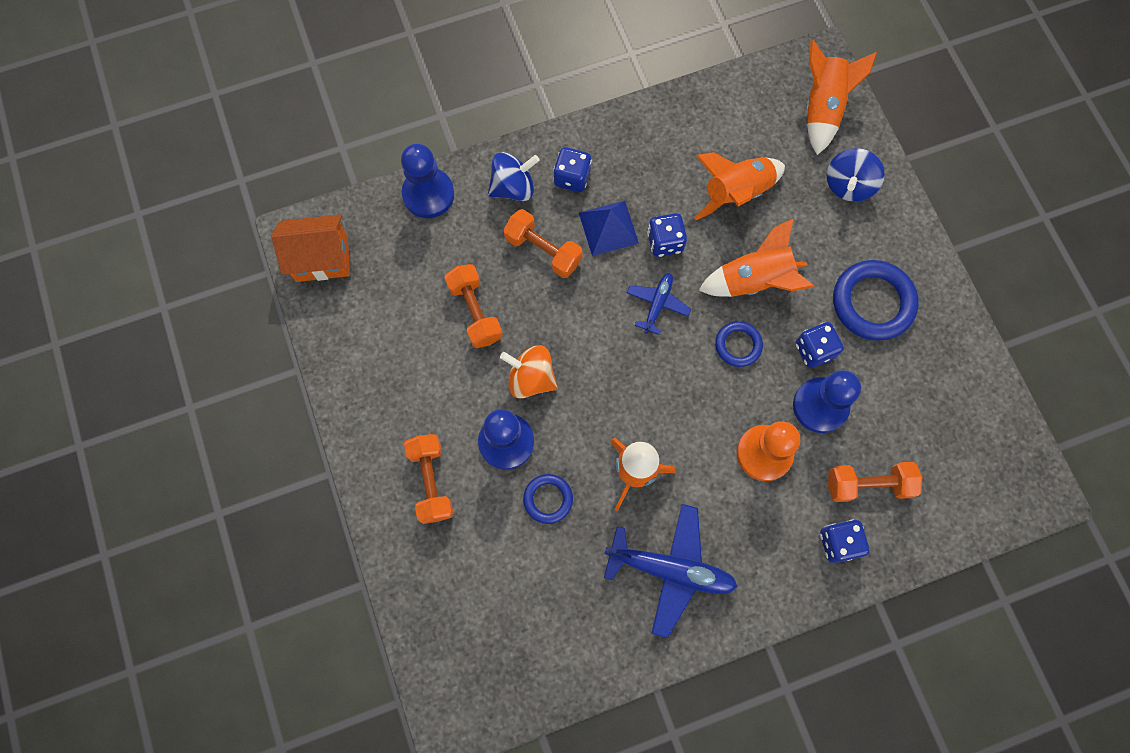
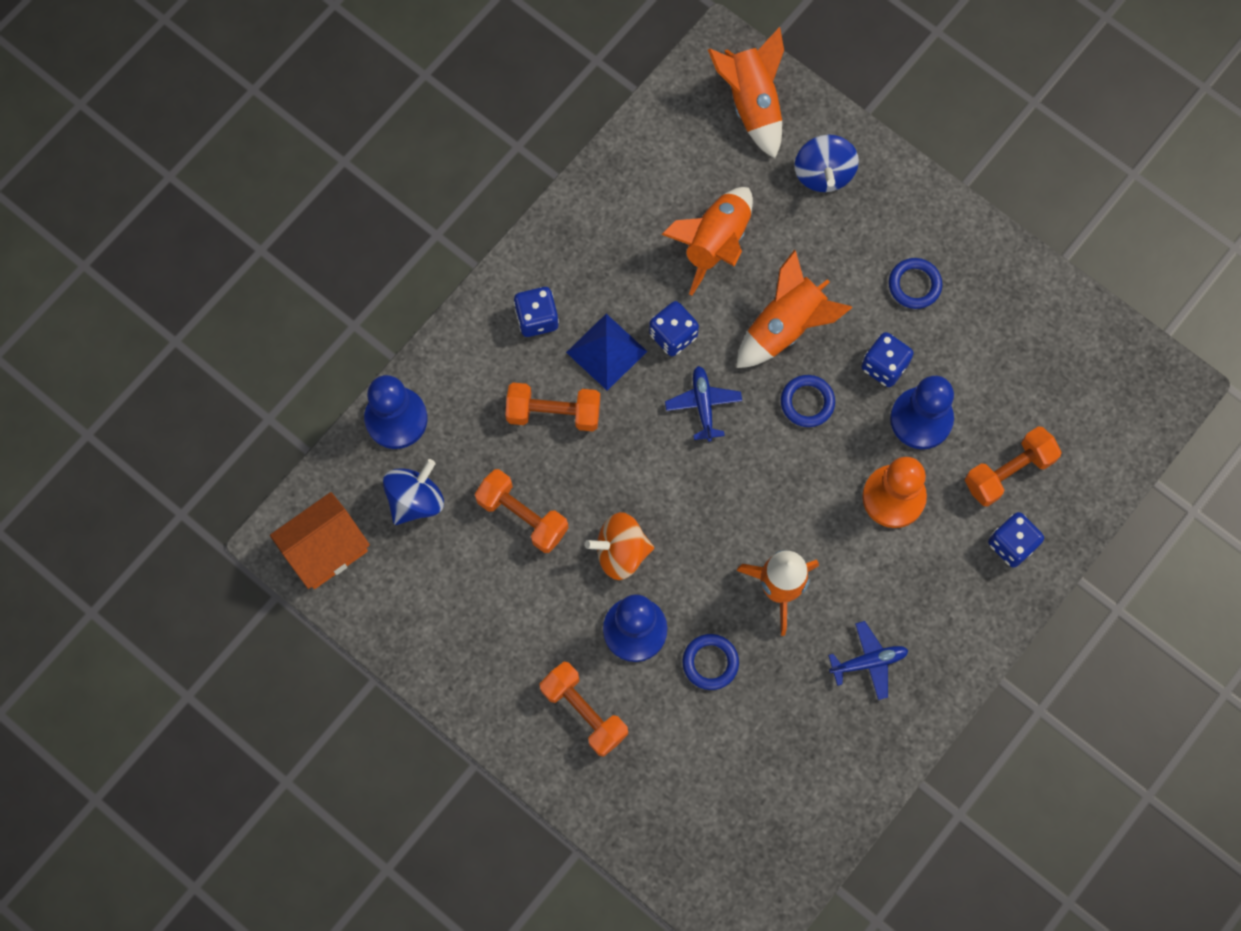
camera: 30 degrees left, 0 degrees up
blue spinning top [488,152,540,201] -> blue spinning top moved to [383,459,444,525]
blue plane [604,504,738,638] -> blue plane [828,621,909,700], size x0.55
blue ring [833,260,919,341] -> blue ring [889,258,942,309], size x0.56

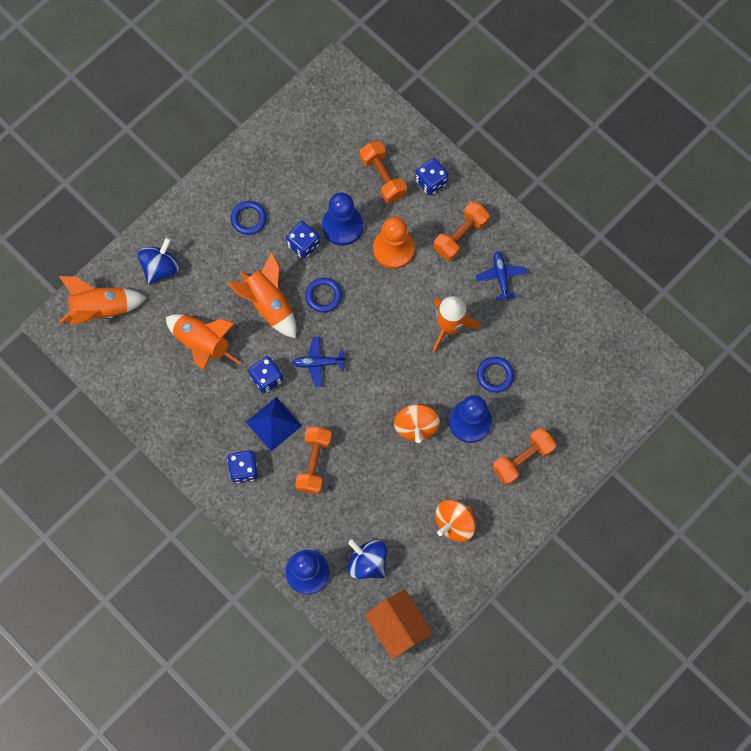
camera: 85 degrees left, 0 degrees up
orange dumbbell [475,469,568,553] -> orange dumbbell moved to [433,201,490,261]
blue spinning top [795,134,859,192] -> blue spinning top turned 60 degrees counterclockwise [138,237,179,285]
none -> orange spinning top [435,500,475,542]

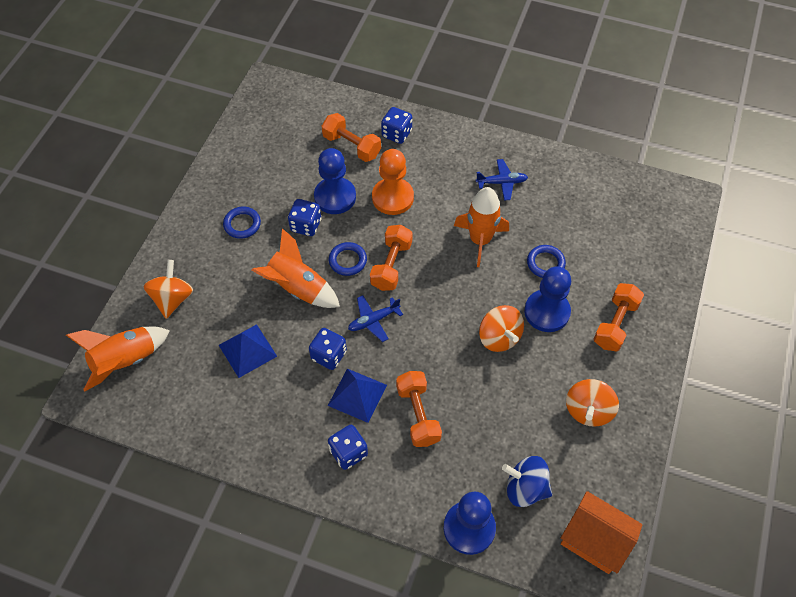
camera: 25 degrees left, 15 degrees down
blue spinning top [138,237,179,285] -> orange spinning top [144,260,193,319]
orange rocket [166,314,241,370] -> blue pyramid [219,324,277,378]
orange dumbbell [433,201,490,261] -> orange dumbbell moved to [370,225,413,291]
blue plane [476,252,527,301] -> blue plane turned 120 degrees clockwise [476,159,528,201]

